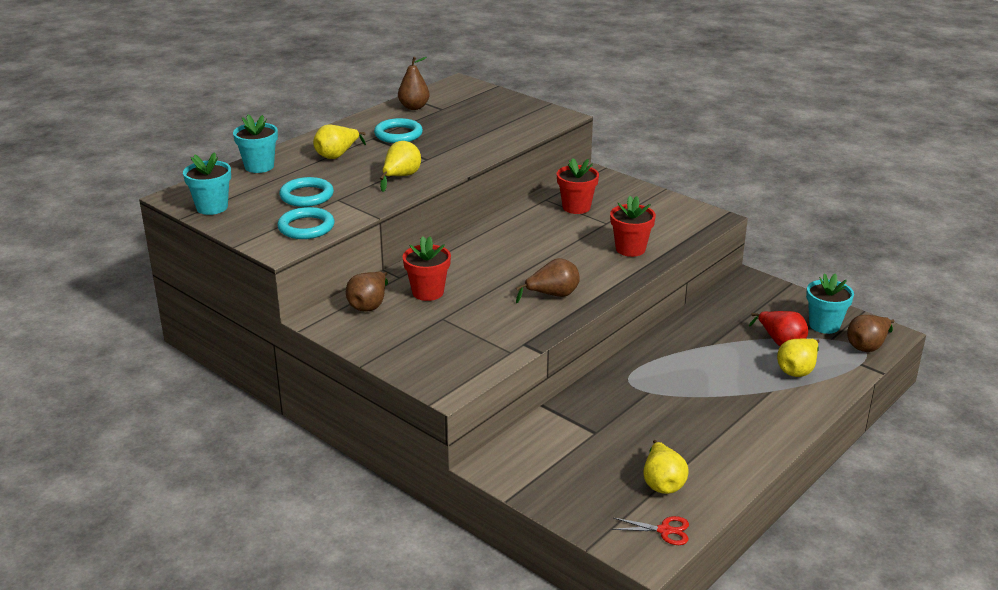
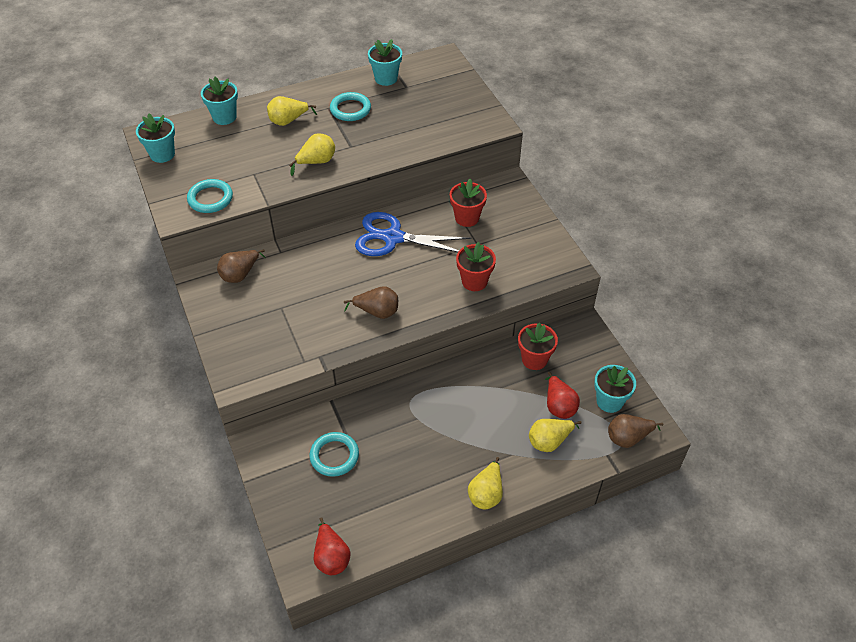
camera: 25 degrees right, 20 degrees up
turquoise ring [279,177,334,207] -> turquoise ring moved to [309,432,359,477]
brown pear [398,57,430,110] -> turquoise flower pot [368,39,402,86]
red flower pot [403,236,451,301] -> red flower pot moved to [518,322,558,370]
red scissors [612,516,689,545] -> red pear [314,517,351,575]
yellow pear [643,440,689,494] -> yellow pear moved to [468,457,503,510]
none -> blue scissors [355,212,472,256]

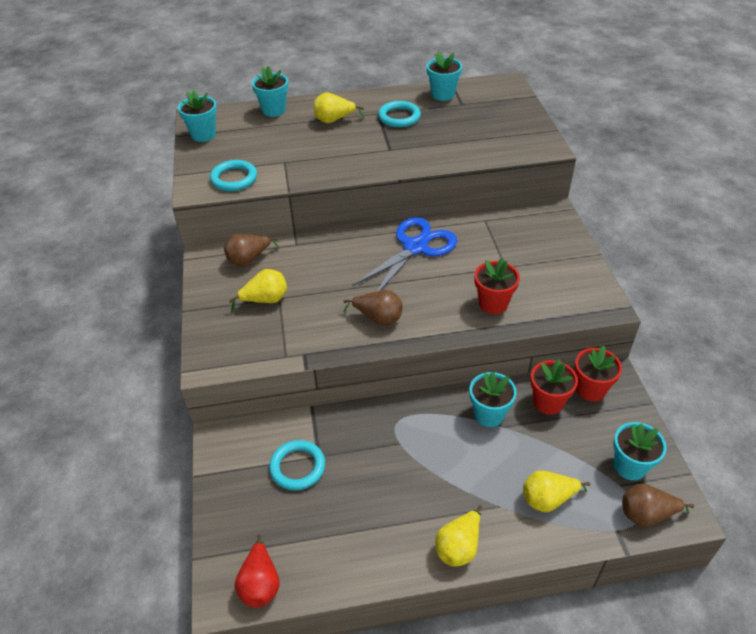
camera: 15 degrees right, 5 degrees down
yellow pear [289,133,335,176] -> yellow pear moved to [229,269,287,313]
blue scissors [355,212,472,256] -> blue scissors turned 105 degrees clockwise [352,217,457,291]
red flower pot [450,179,487,227] -> red flower pot moved to [574,346,622,401]
red pear [545,372,580,419] -> none
none -> turquoise flower pot [469,372,517,427]

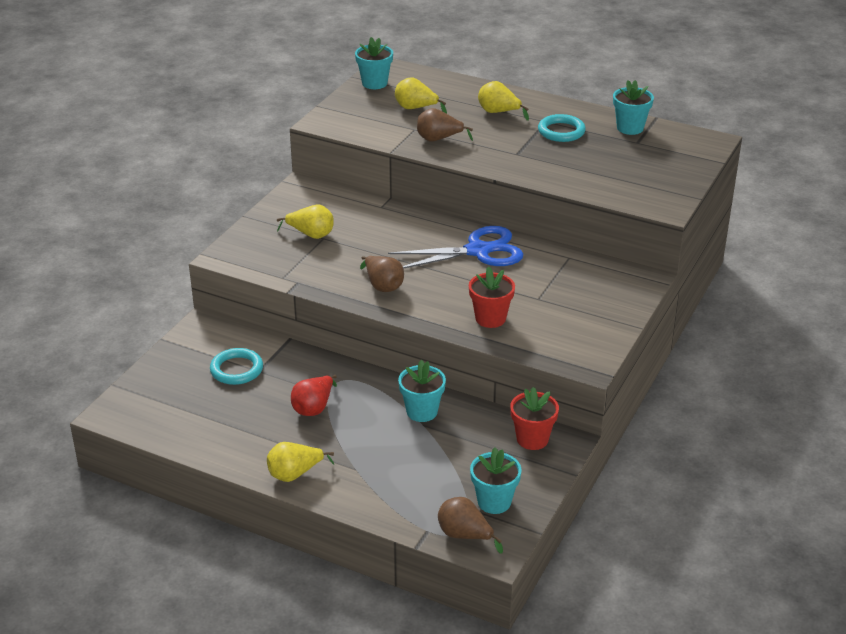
camera: 35 degrees right, 10 degrees down
turquoise ring [210,160,257,191] -> none
brown pear [224,234,279,266] -> brown pear moved to [417,108,473,141]
red pear [235,534,280,607] -> red pear moved to [291,375,337,416]
turquoise flower pot [252,66,288,117] -> none
yellow pear [523,470,590,512] -> yellow pear moved to [395,77,447,114]
red flower pot [530,359,578,415] -> none

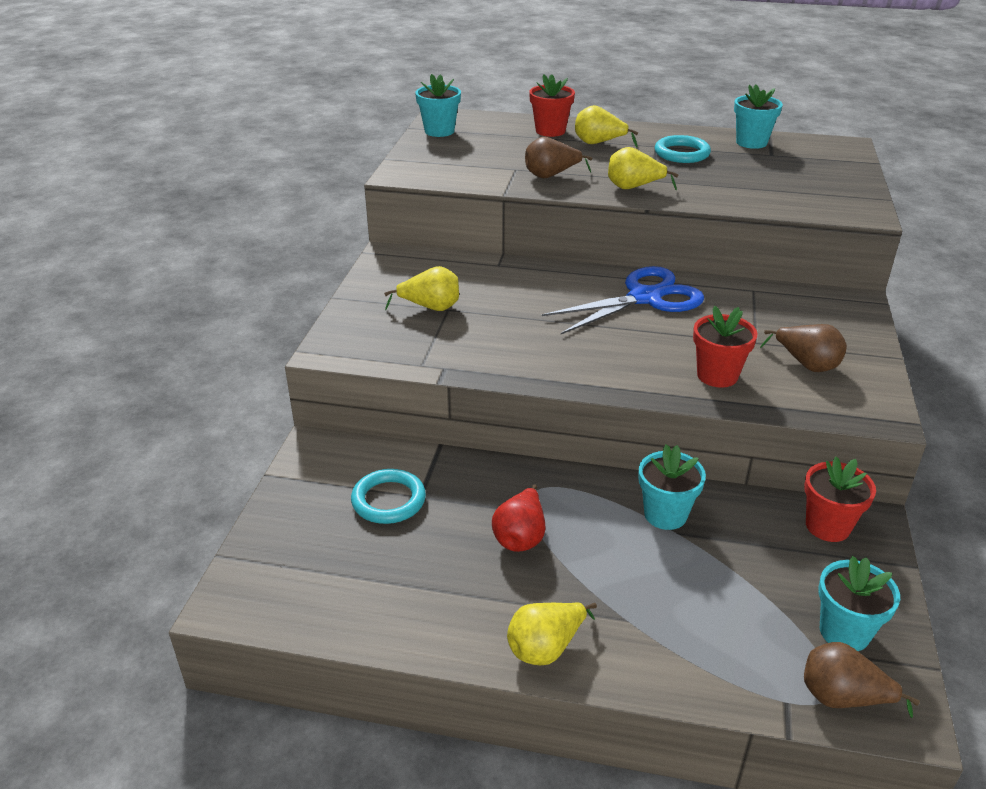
camera: 15 degrees left, 0 degrees up
brown pear [360,256,404,292] -> brown pear moved to [760,324,847,372]
yellow pear [395,77,447,114] -> yellow pear moved to [608,147,679,190]
none -> red flower pot [529,74,575,137]

